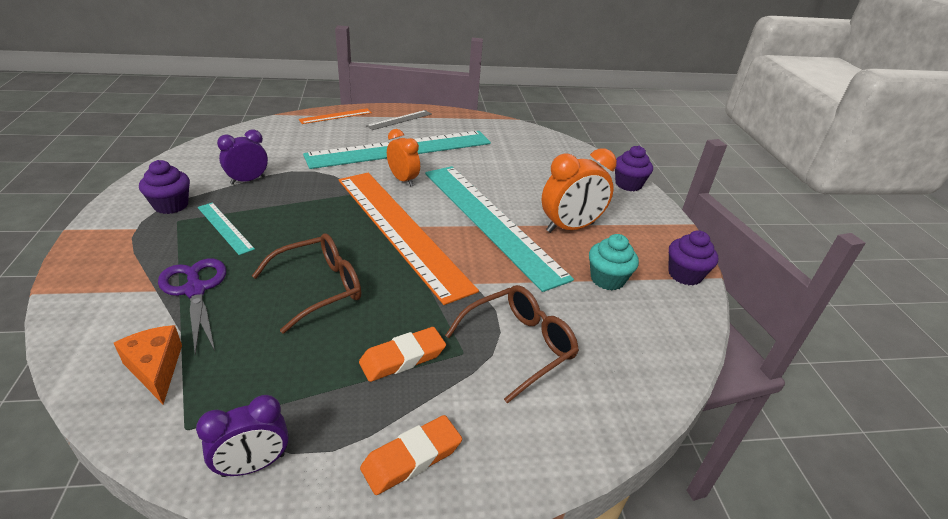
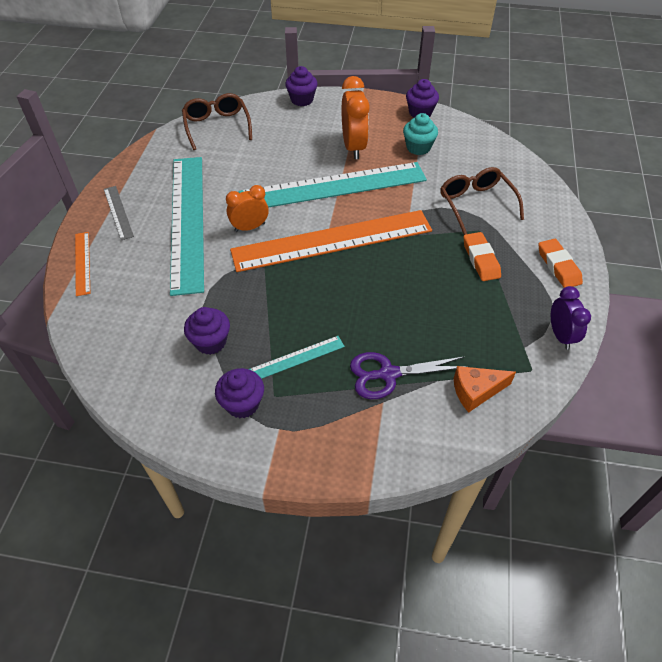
camera: 70 degrees left, 15 degrees up
purple clock [217,129,268,185] -> purple cupcake [184,307,230,355]
brown glasses [252,233,361,334] -> brown glasses moved to [182,93,252,150]

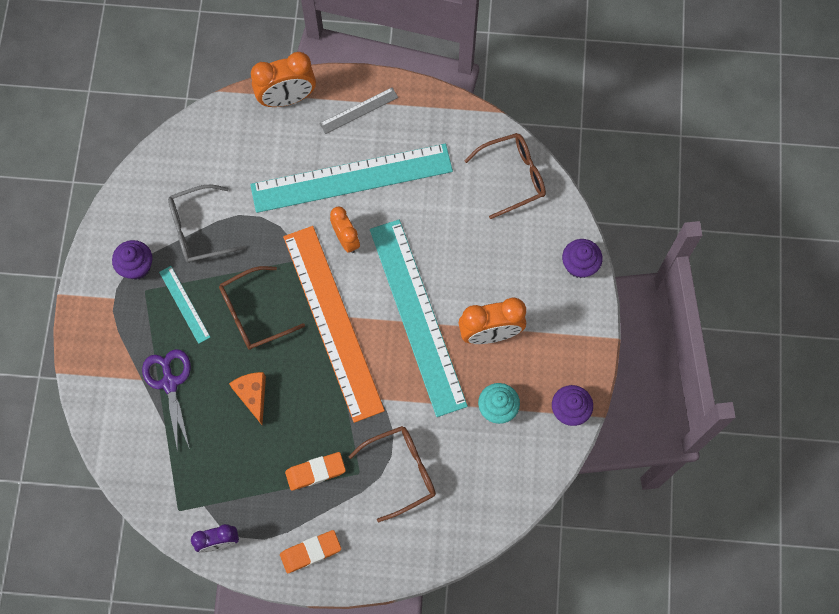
camera: 85 degrees right, 20 degrees up
orange ruler [75,232,90,296] -> orange clock [251,52,316,107]
purple cupcake [184,307,230,355] -> grey glasses [168,185,246,263]
orange cheese [454,366,516,413] -> orange cheese moved to [229,372,266,425]
none -> brown glasses [219,266,305,350]

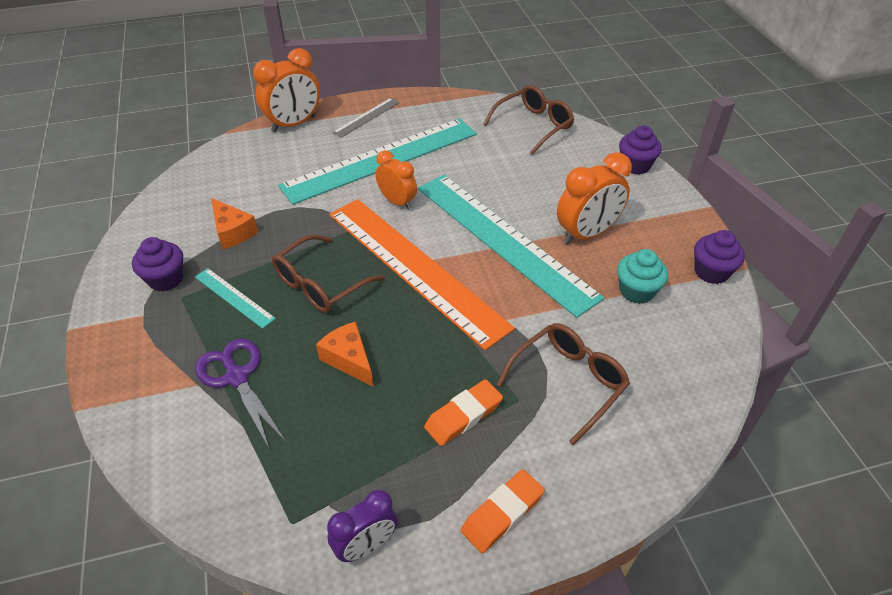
camera: 20 degrees left, 25 degrees down
grey glasses [168,185,246,263] -> orange cheese [211,198,258,249]

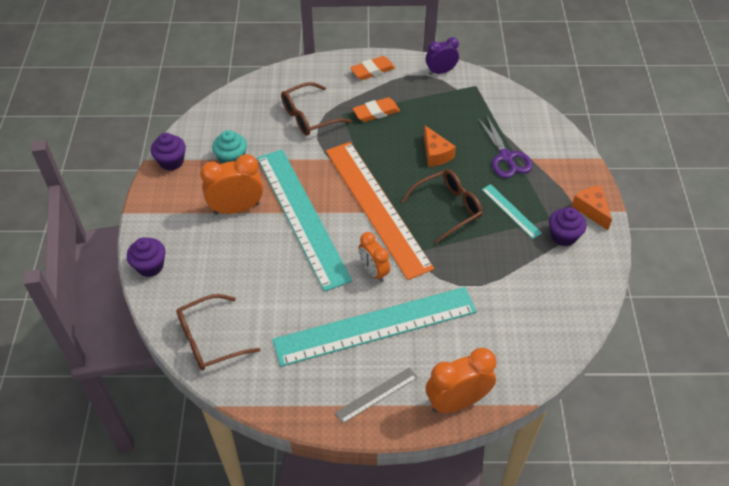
camera: 165 degrees left, 5 degrees up
orange cheese [211,198,258,249] -> orange cheese moved to [571,186,612,230]

